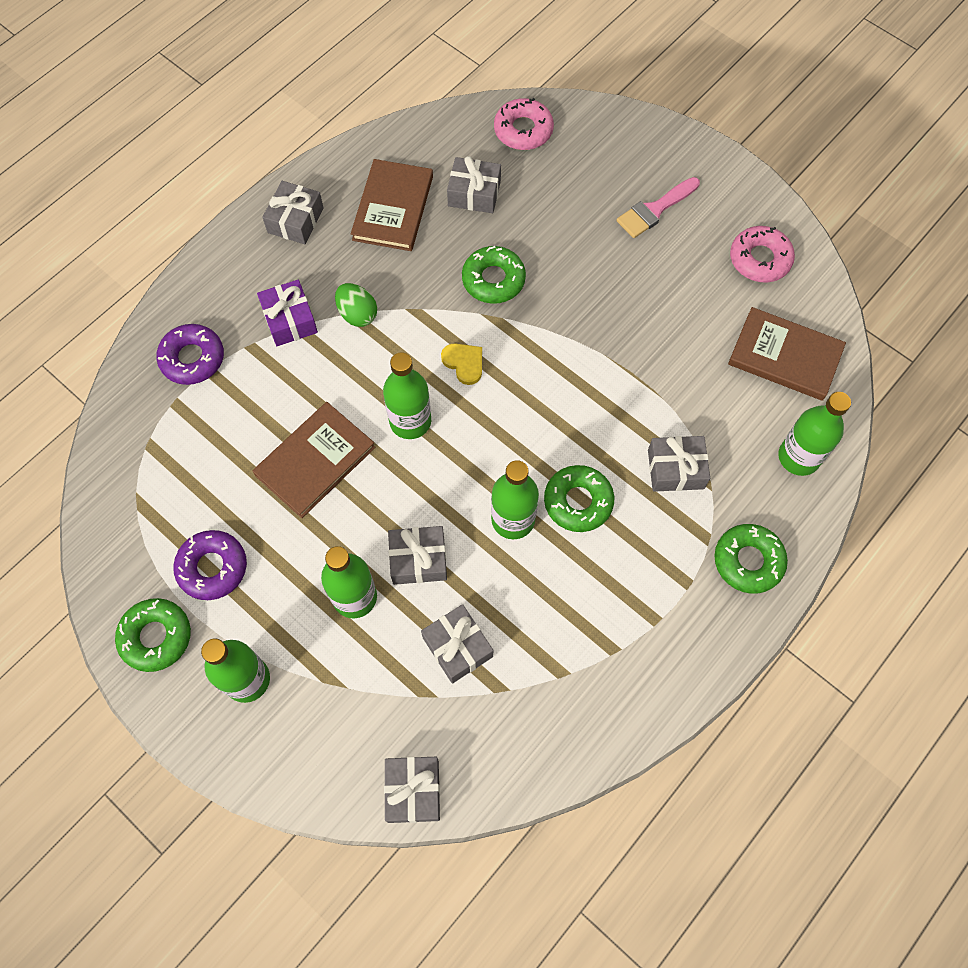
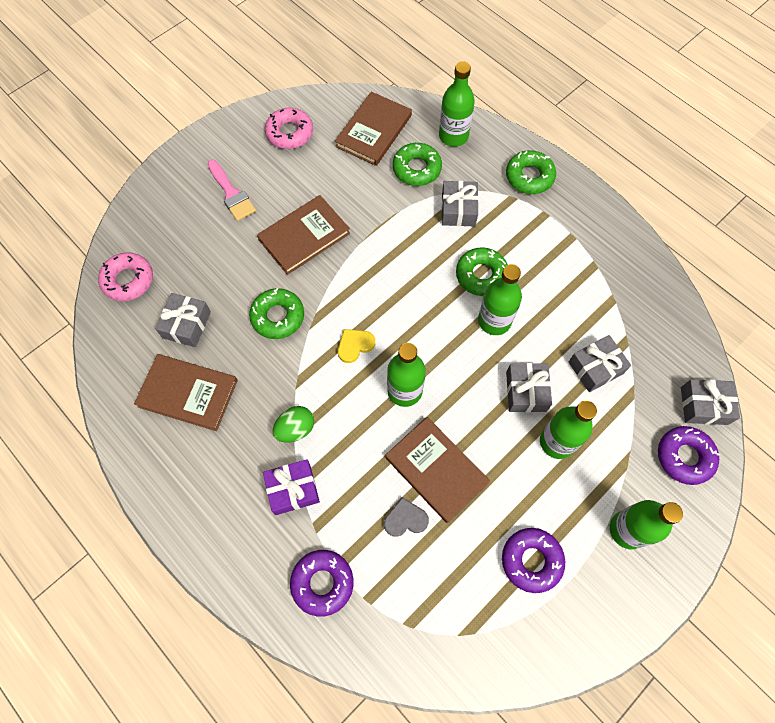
camera: 85 degrees left, 0 degrees up
green donut [115,598,191,672] -> green donut moved to [393,143,442,186]
grey gift [262,181,324,244] -> none
none -> brown book [257,195,350,275]
none -> grey heart [384,497,429,537]
none -> purple donut [658,426,720,485]

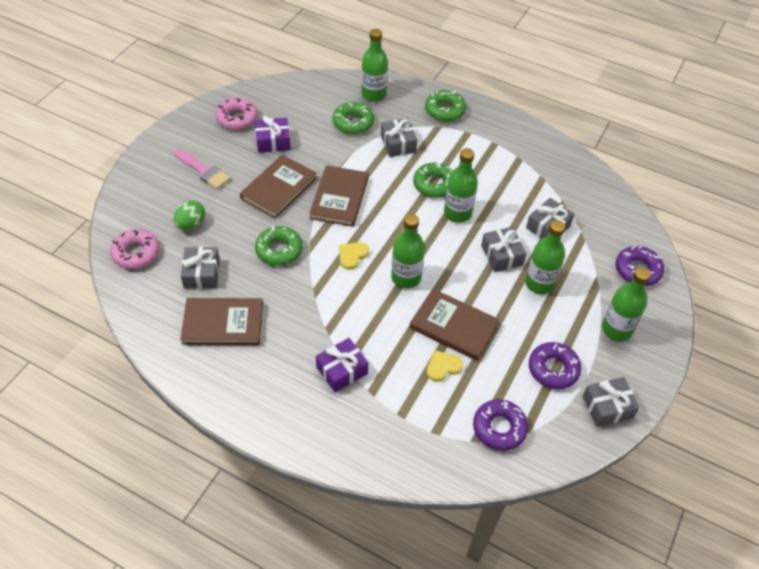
camera: 20 degrees left, 15 degrees down
green egg [273,406,314,443] -> green egg moved to [174,201,205,230]
purple donut [290,550,354,616] -> purple donut moved to [473,399,528,451]
brown book [335,92,412,166] -> brown book moved to [309,165,369,227]
grey heart [384,497,429,537] -> yellow heart [427,351,463,382]
grey gift [681,379,740,425] -> grey gift moved to [582,377,640,427]
none -> purple gift [255,116,291,153]

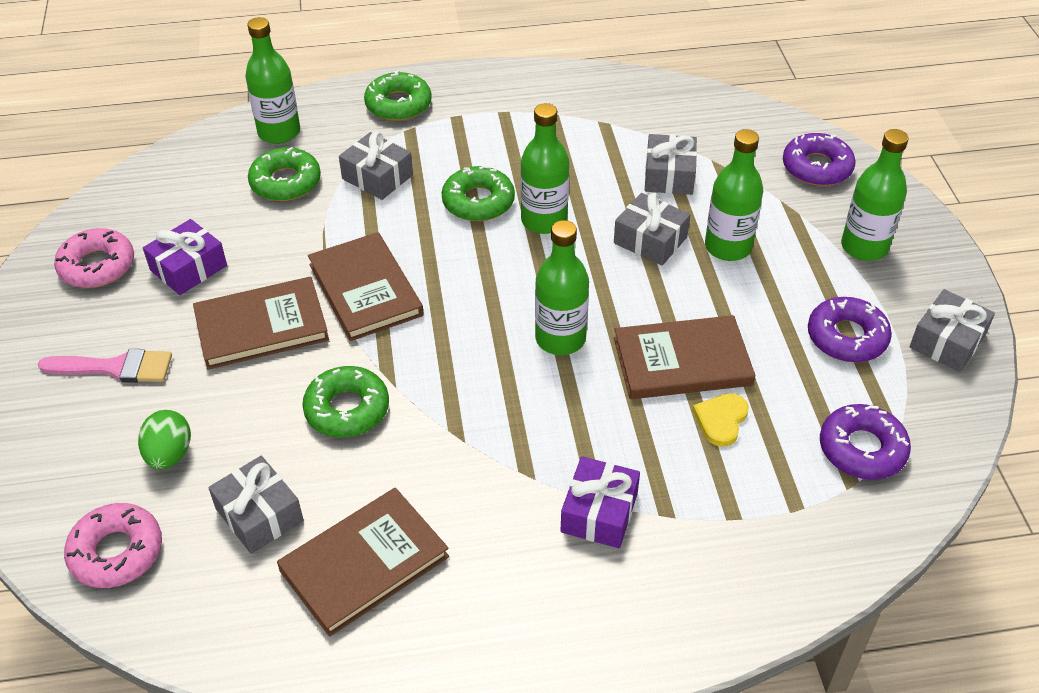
camera: 35 degrees left, 5 degrees down
brown book [240,155,317,219] -> brown book turned 75 degrees clockwise [193,277,329,369]
yellow heart [339,242,369,270] -> none

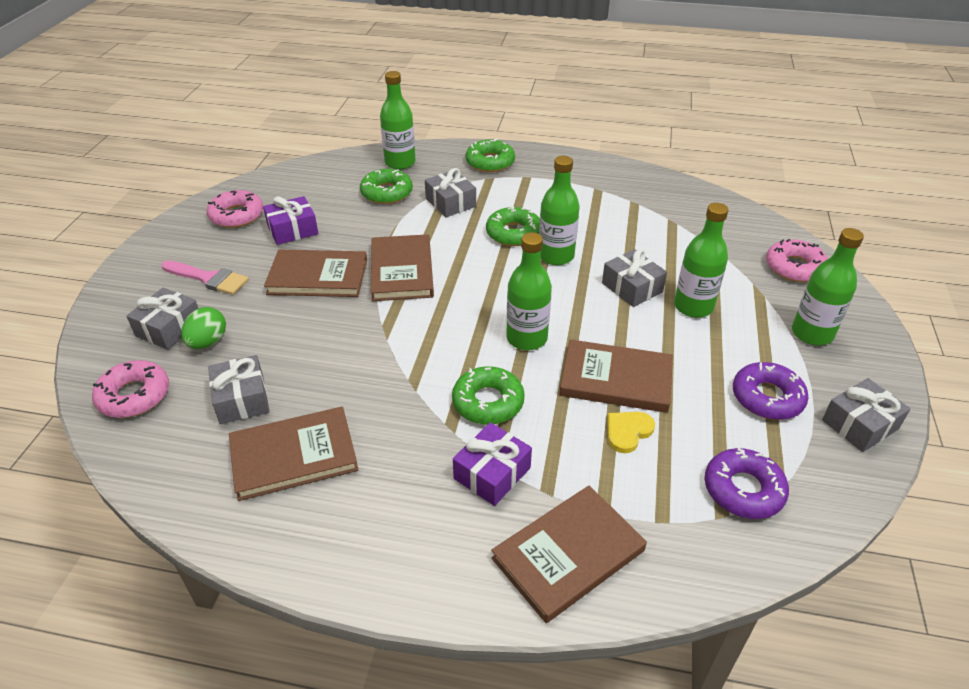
camera: 20 degrees right, 5 degrees down
green donut [302,366,389,438] -> green donut moved to [452,366,525,425]
grey gift [645,134,697,195] -> grey gift moved to [126,288,199,350]
purple donut [783,133,856,186] -> pink donut [766,239,828,282]
none -> brown book [491,485,647,623]

